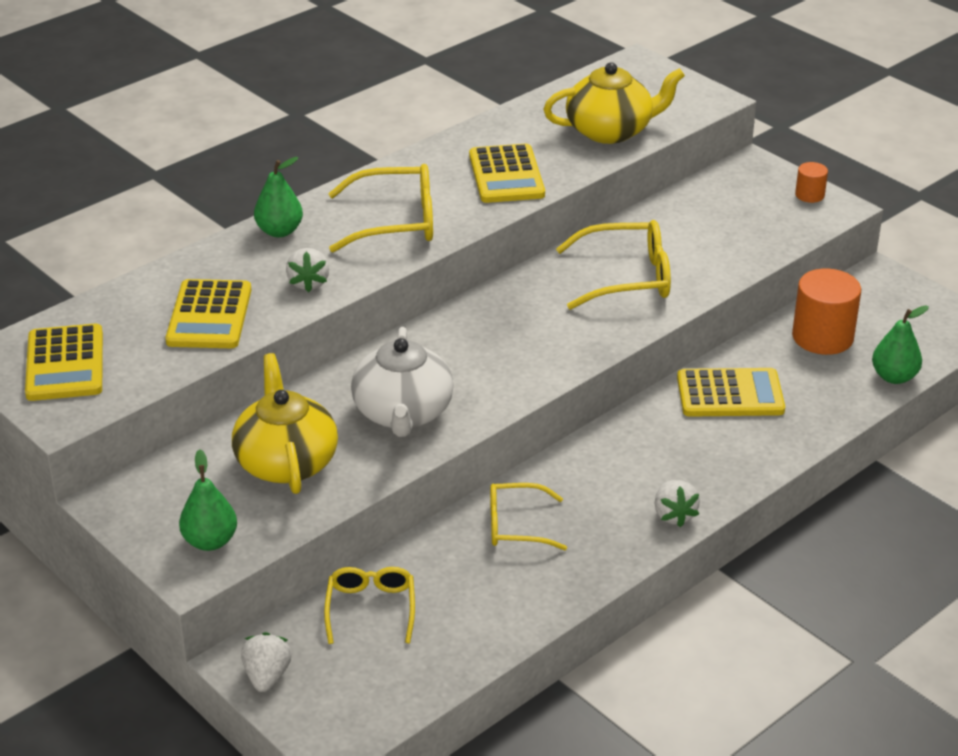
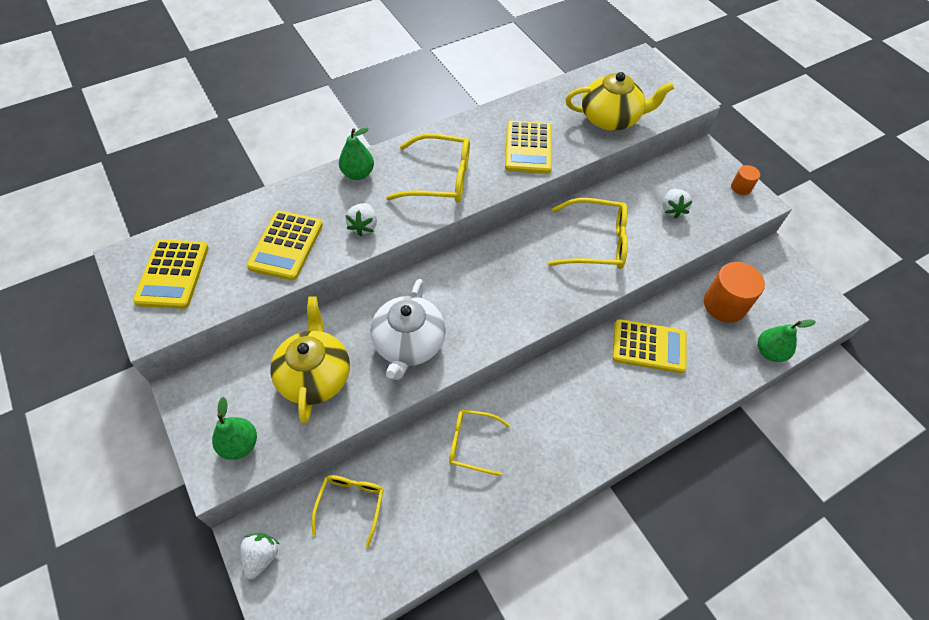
camera: 10 degrees right, 20 degrees up
white strawberry [655,480,700,527] -> white strawberry moved to [663,189,693,219]

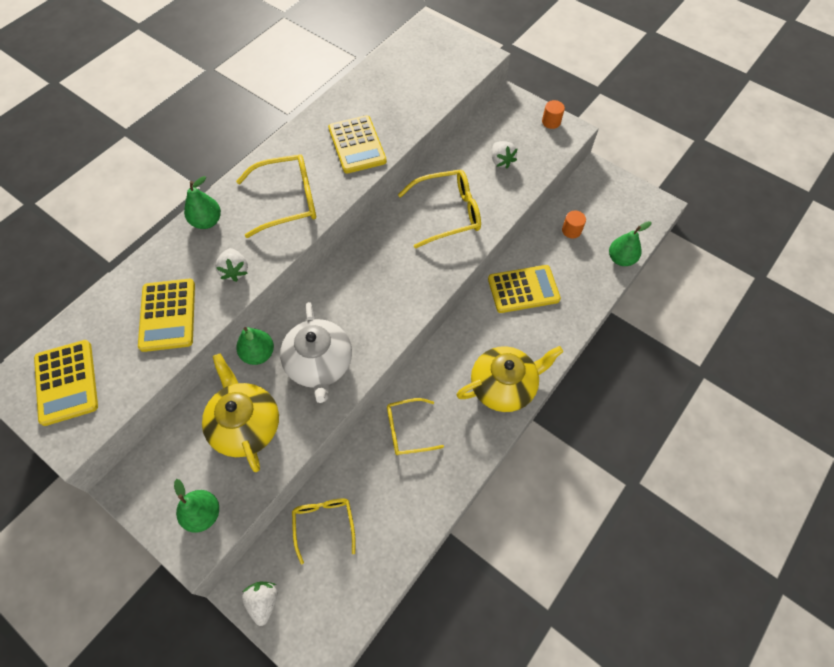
camera: 20 degrees left, 5 degrees up
yellow teapot [566,72,674,131] -> yellow teapot moved to [457,346,563,412]
orange cylinder [704,262,765,323] -> orange cylinder [562,210,586,238], size x0.51
none -> green pear [237,327,274,365]

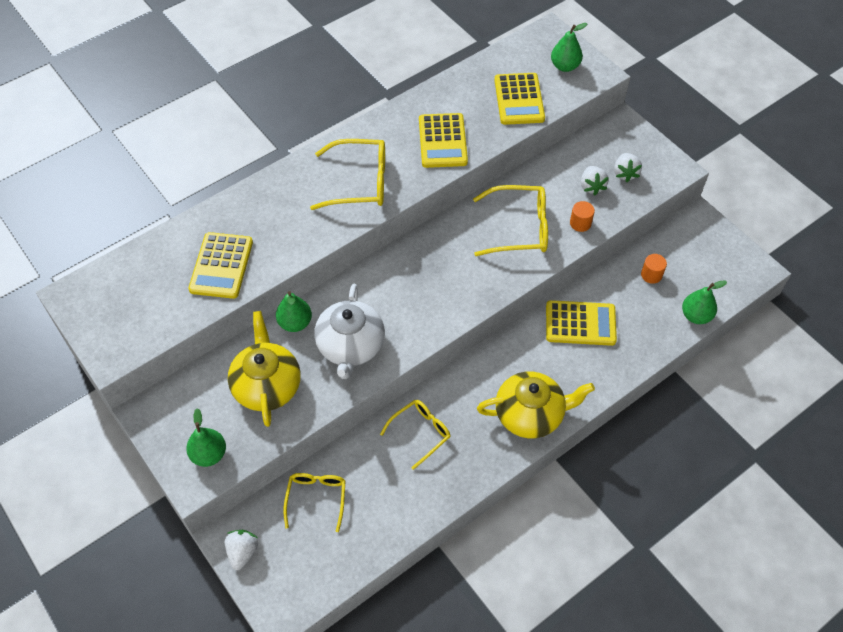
camera: 15 degrees right, 5 degrees down
yellow calculator [34,340,98,426] -> yellow calculator moved to [494,73,545,125]
green pear [184,176,221,229] -> green pear moved to [551,23,588,72]
white strawberry [215,248,248,282] -> white strawberry moved to [614,153,642,182]
yellow glasses [387,398,444,455] -> yellow glasses turned 135 degrees clockwise [380,400,450,470]
orange cylinder [542,100,565,129] -> orange cylinder moved to [570,201,595,232]

